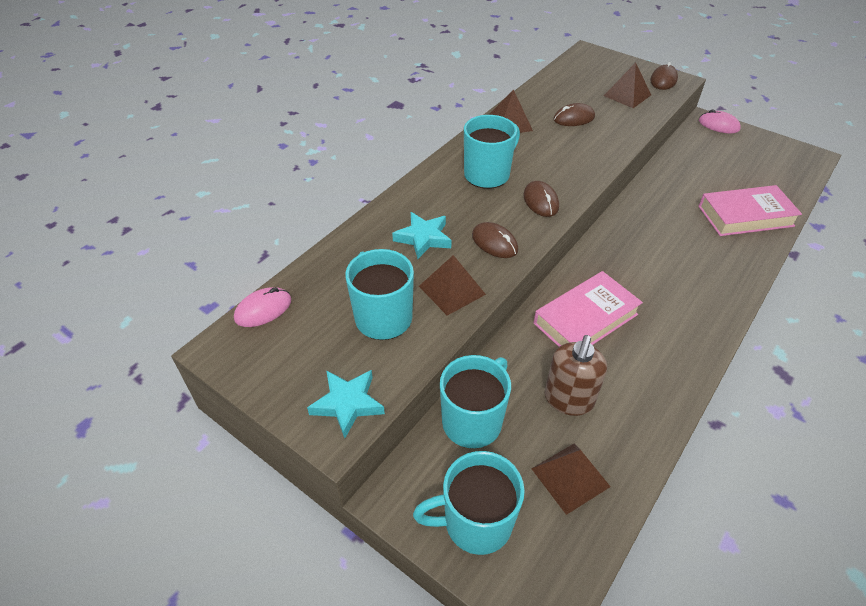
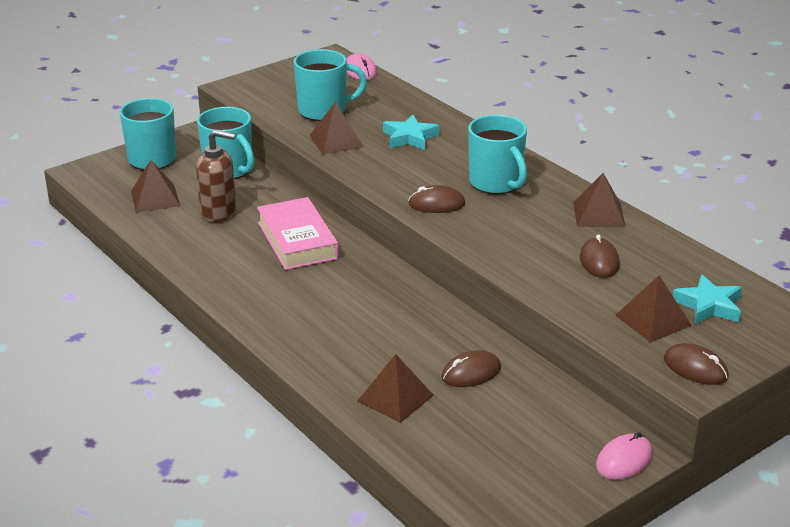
camera: 105 degrees right, 15 degrees down
turquoise star [307,370,385,438] -> turquoise star moved to [673,275,742,324]
brown mouse [472,222,518,258] -> brown mouse moved to [442,350,501,387]
brown soap dispenser [544,335,607,416] -> brown soap dispenser turned 150 degrees clockwise [196,130,236,222]
pink book [698,185,802,236] -> brown pyramid [358,354,434,423]

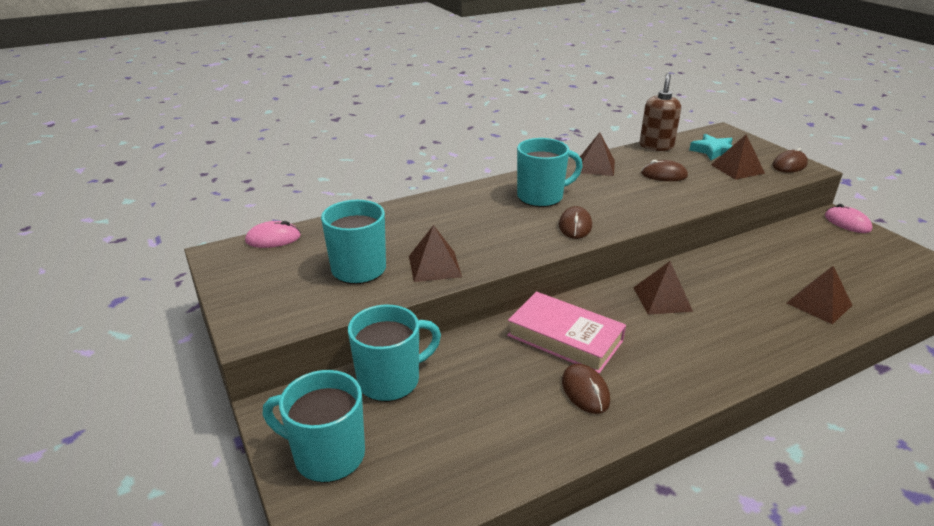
camera: 80 degrees left, 0 degrees up
brown pyramid [131,160,180,212] -> brown pyramid moved to [633,261,693,315]
brown soap dispenser [196,130,236,222] -> brown soap dispenser moved to [640,73,681,151]
pink book [257,197,339,270] -> pink book turned 45 degrees clockwise [507,291,626,374]
turquoise star [383,115,439,150] -> none
brown mouse [442,350,501,387] -> brown mouse moved to [562,364,610,414]

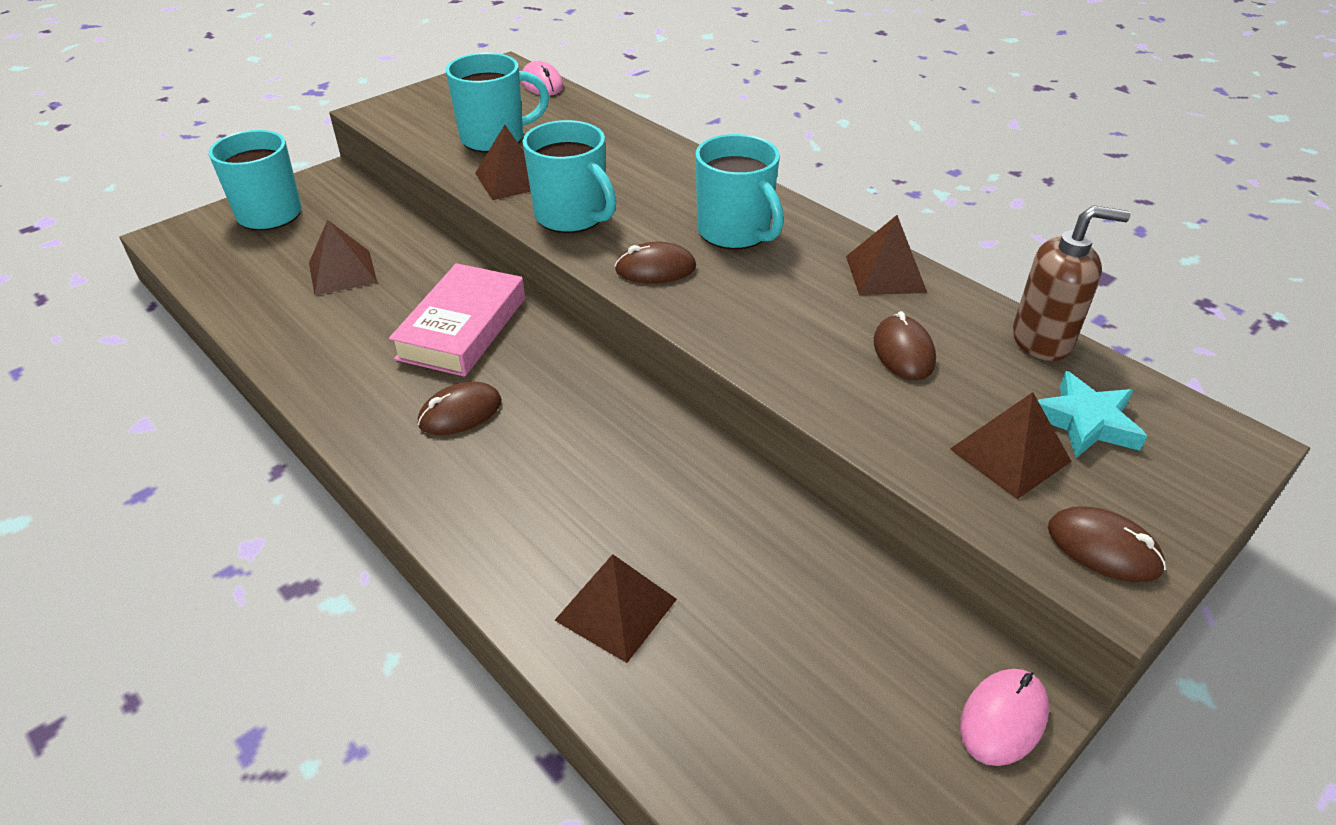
camera: 75 degrees right, 10 degrees up
turquoise mug [348,305,441,402] -> turquoise mug moved to [522,120,617,233]
brown mouse [562,364,610,414] -> brown mouse moved to [418,381,502,435]
brown pyramid [633,261,693,315] -> brown pyramid moved to [309,220,377,296]

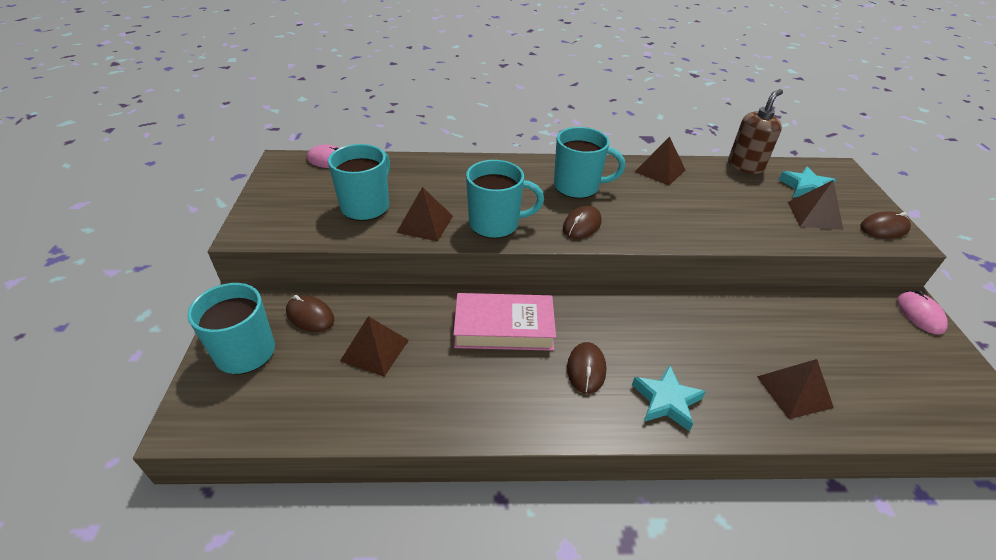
camera: 50 degrees left, 0 degrees up
pink book [389,263,525,377] -> pink book turned 60 degrees counterclockwise [453,293,556,351]
brown mouse [874,311,936,380] -> brown mouse moved to [286,295,334,332]
none -> turquoise star [632,365,706,432]

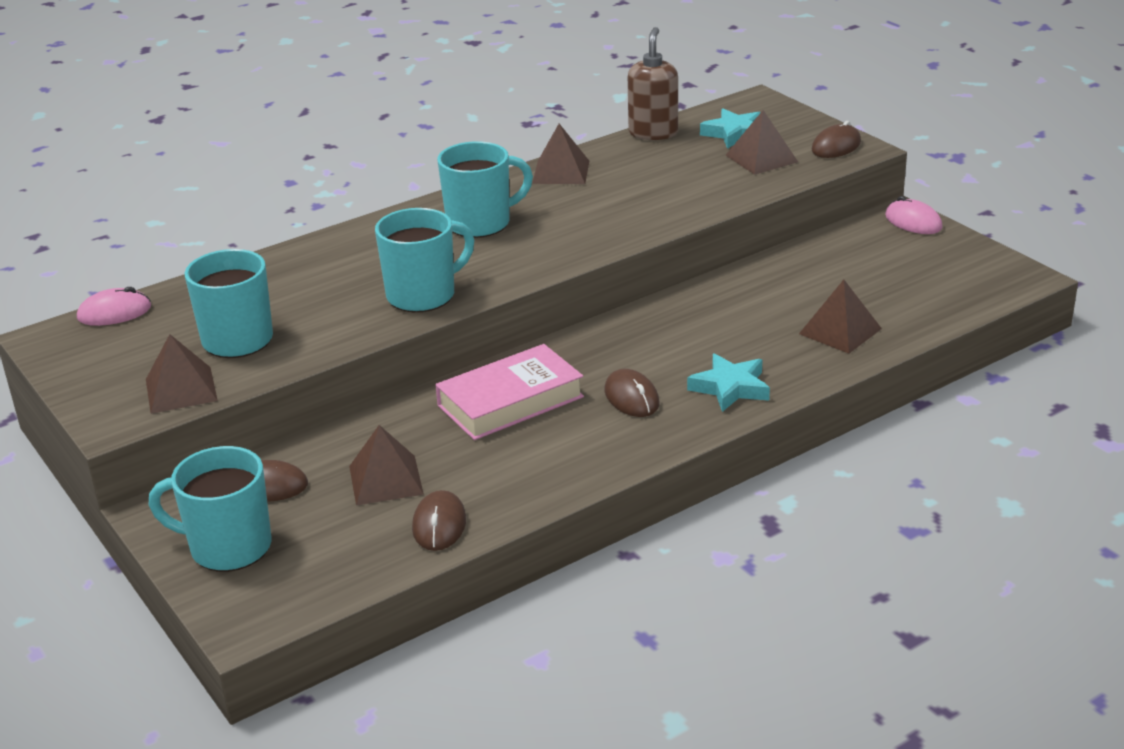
camera: 30 degrees left, 10 degrees down
brown pyramid [396,187,453,241] -> brown pyramid moved to [146,334,218,414]
brown mouse [563,205,602,239] -> brown mouse moved to [412,490,466,551]

